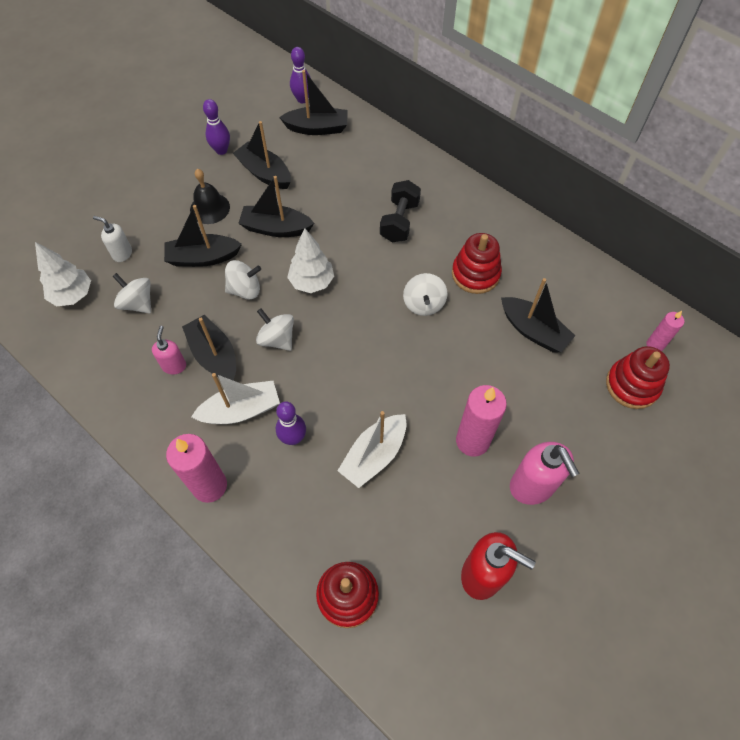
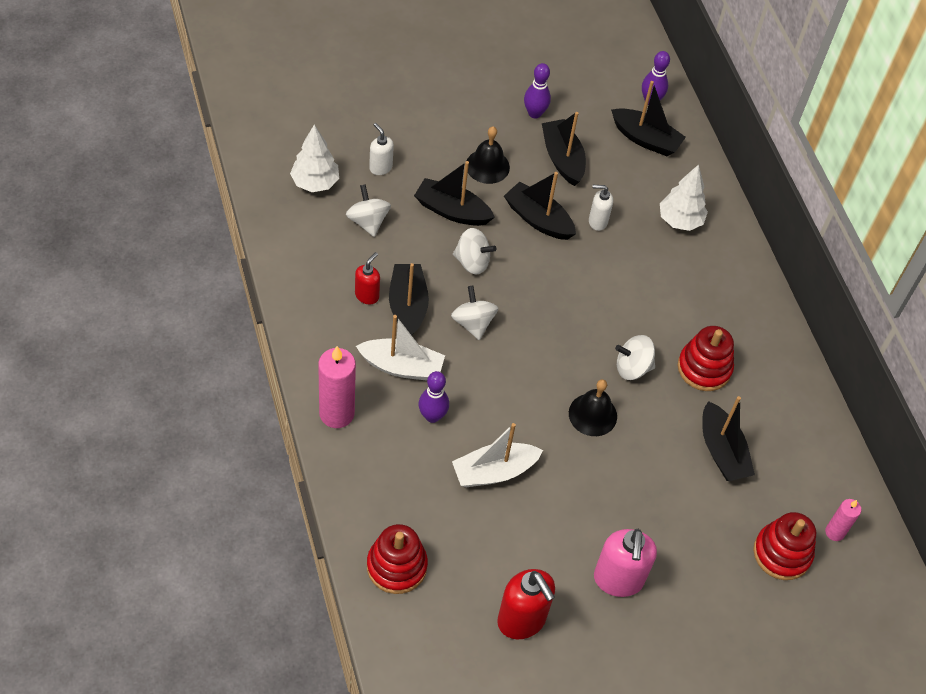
camera: 25 degrees right, 5 degrees down
pink soap dispenser [152,326,186,374] -> red soap dispenser [355,252,380,304]
white tree [287,228,334,293] -> white tree moved to [660,164,708,231]
black dumbbell [380,180,421,242] -> none
white spinning top [403,273,448,316] -> white spinning top turned 60 degrees clockwise [615,335,655,380]
pink candle [456,385,507,457] -> none
none -> black bell [569,379,617,436]
none -> white soap dispenser [589,185,613,231]

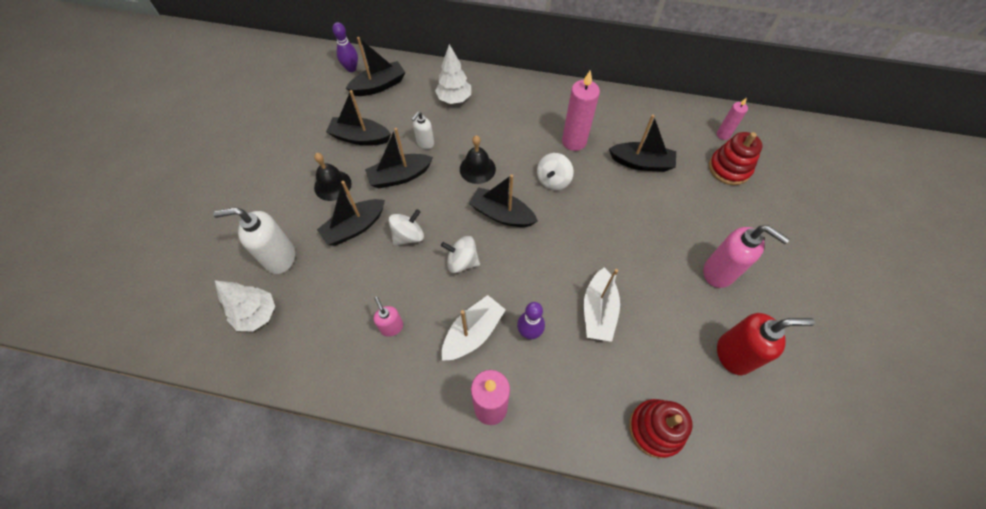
camera: 55 degrees left, 5 degrees up
white spinning top [346,184,391,237] -> none
red soap dispenser [355,252,380,304] -> pink soap dispenser [374,297,403,337]
white soap dispenser [369,123,394,175] -> white soap dispenser [213,207,295,274], size x1.78
black boat [389,263,429,335] -> black boat moved to [469,175,538,227]
purple bowling pin [524,63,551,119] -> none
black bell [569,379,617,436] -> black bell moved to [460,135,496,184]
red stacking toy [678,326,734,391] -> pink candle [562,70,600,151]

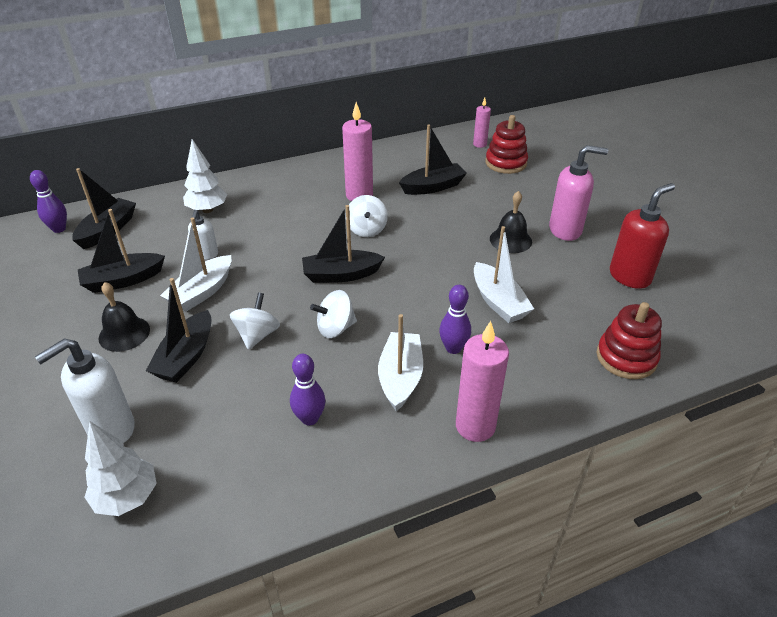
camera: 35 degrees left, 20 degrees down
black boat [365,128,433,188] -> white boat [160,217,231,312]
pink soap dispenser [374,297,403,337] -> purple bowling pin [290,354,326,425]
black bell [460,135,496,184] -> black bell moved to [490,191,532,253]

